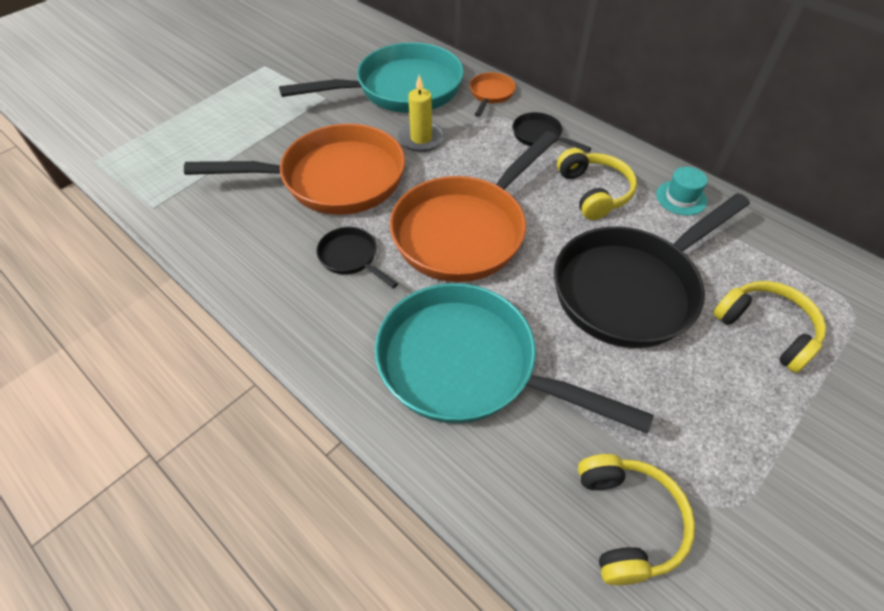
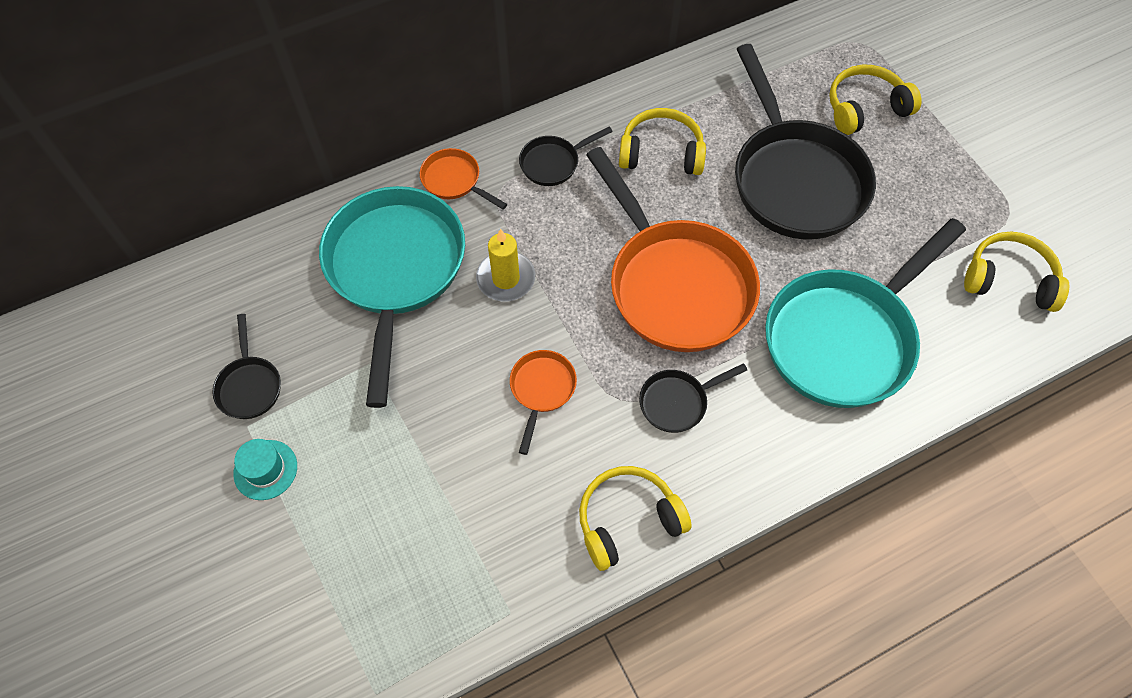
camera: 70 degrees left, 10 degrees up
orange pan [184,124,405,215] -> orange pan [510,350,577,455], size x0.44
turquoise hat [656,167,708,216] -> turquoise hat moved to [233,439,297,500]
none -> black pan [213,314,281,419]
none -> yellow headphones [579,466,692,571]

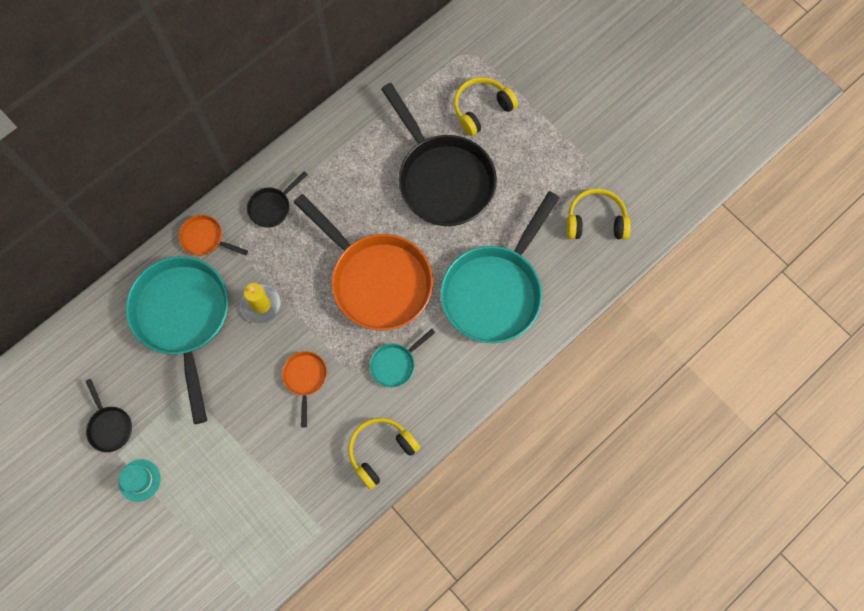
camera: 15 degrees left, 10 degrees up
yellow headphones [619,108,706,175] -> none
black pan [639,363,747,433] -> turquoise pan [370,329,435,387]

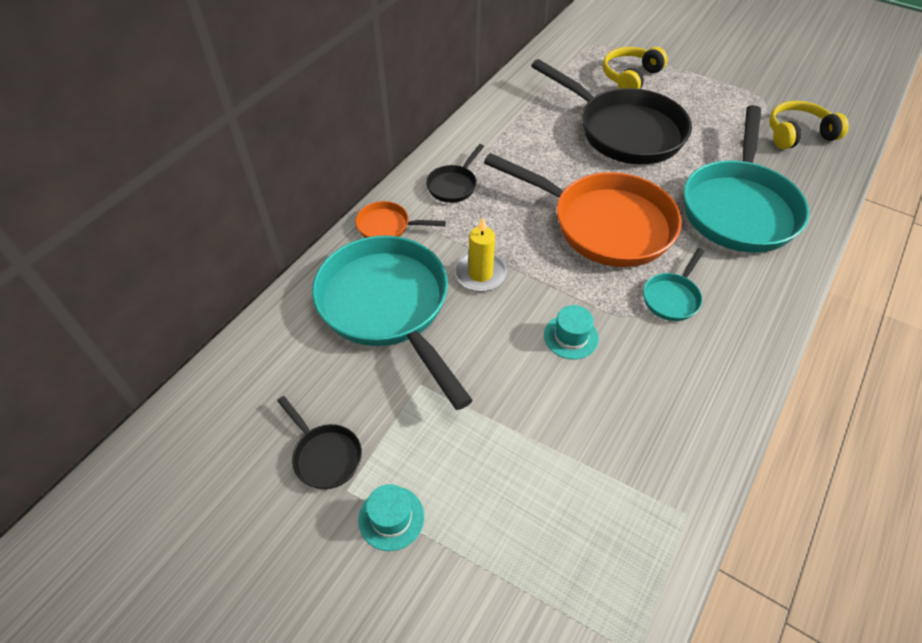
camera: 15 degrees left, 20 degrees down
orange pan [282,351,327,427] -> turquoise hat [544,305,599,360]
yellow headphones [348,418,420,489] -> none

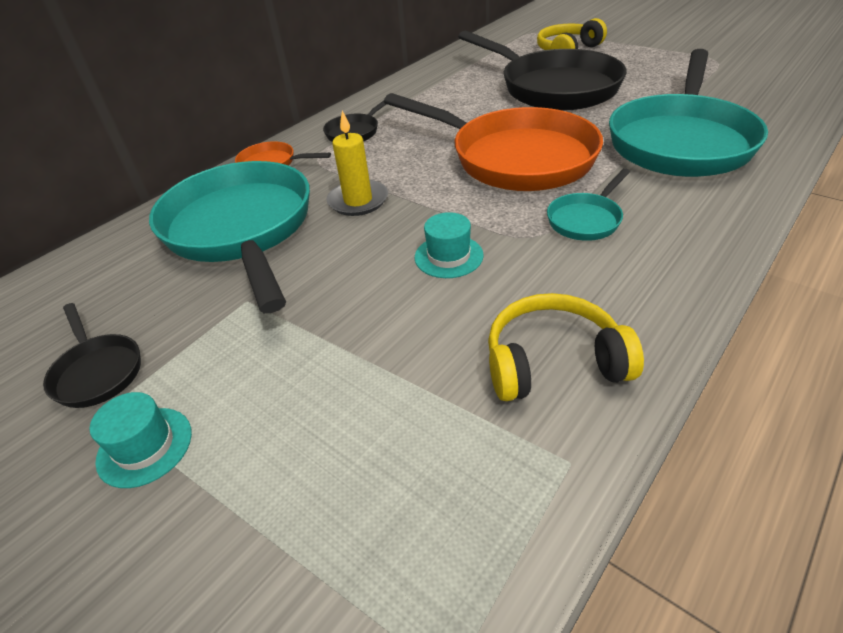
camera: 10 degrees right, 10 degrees down
yellow headphones [769,101,849,149] -> yellow headphones moved to [488,293,644,401]

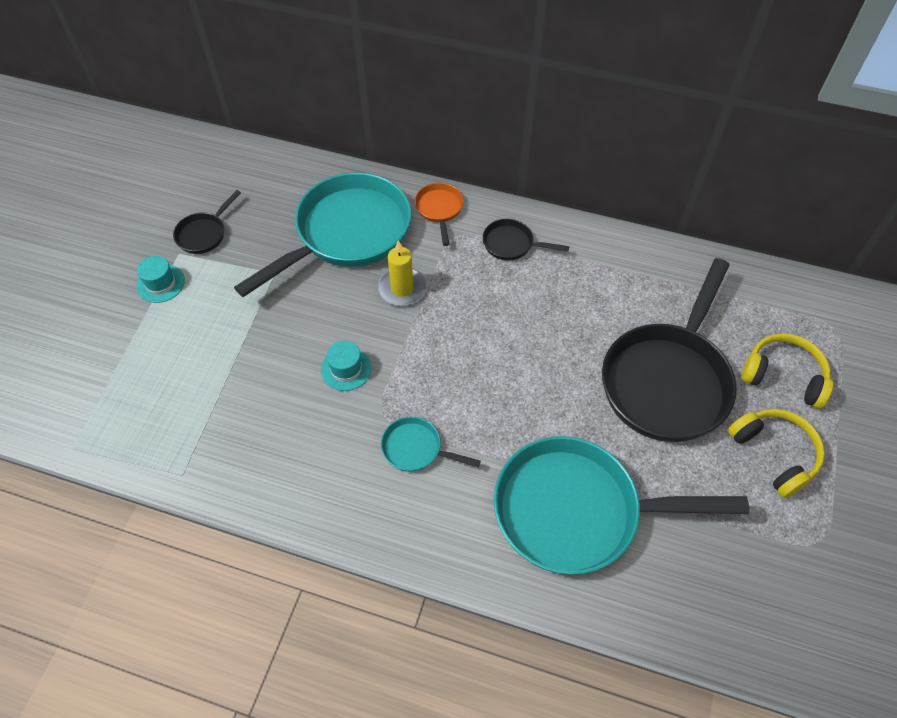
camera: 65 degrees right, 15 degrees up
orange pan [384,93,603,191] -> none
yellow headphones [488,293,644,401] -> yellow headphones moved to [728,409,825,498]

